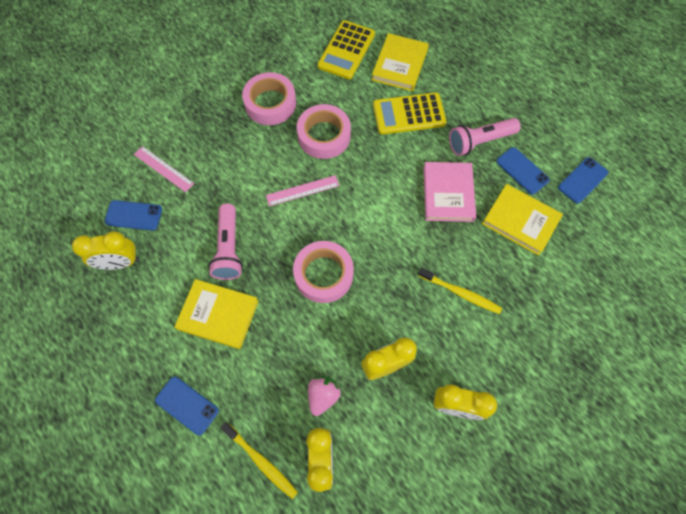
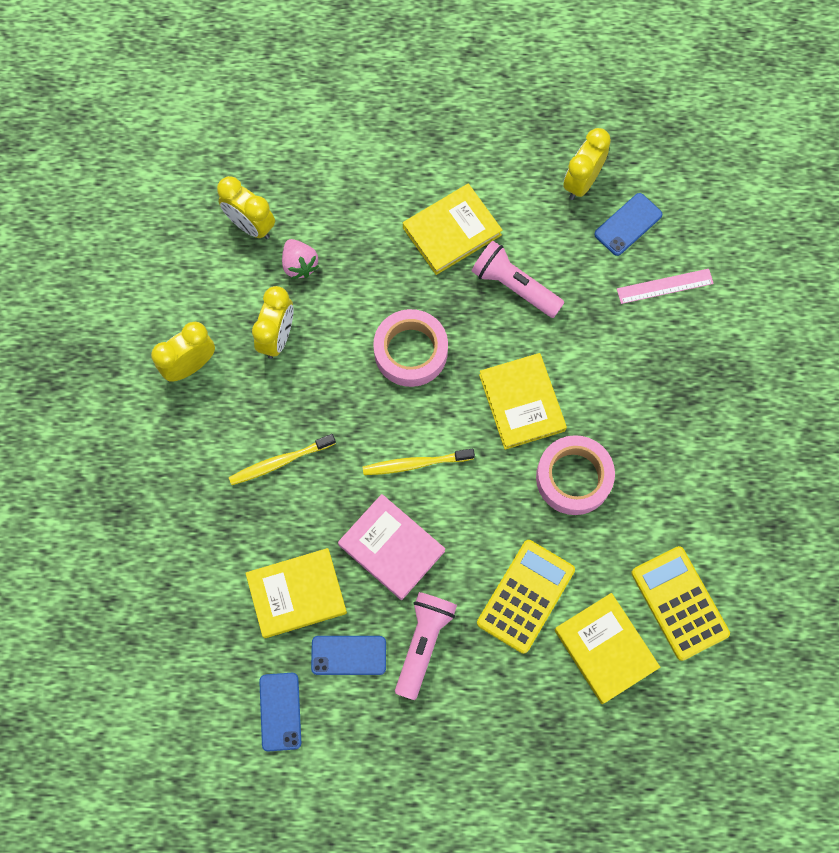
camera: 130 degrees right, 5 degrees up
blue phone [155,376,219,435] -> none
yellow toothbrush [221,422,298,499] -> yellow toothbrush moved to [363,449,475,475]
pink tape [242,72,296,125] -> none
pink ruler [266,175,339,206] -> yellow book [479,353,567,450]

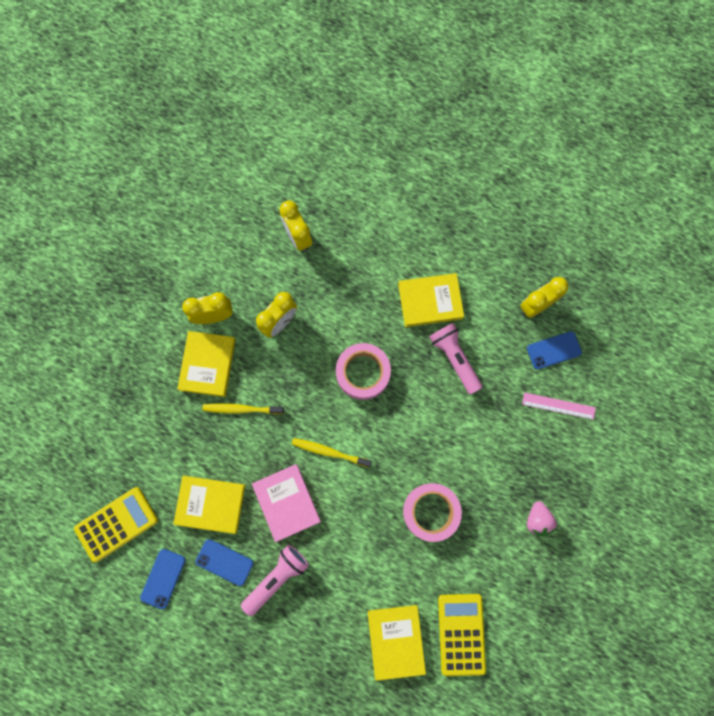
camera: 25 degrees right, 5 degrees up
pink strawberry [282,239,319,279] -> pink strawberry moved to [527,501,557,536]
yellow calculator [477,540,575,654] -> yellow calculator moved to [74,487,158,563]
yellow book [479,353,567,450] -> yellow book moved to [177,331,235,397]

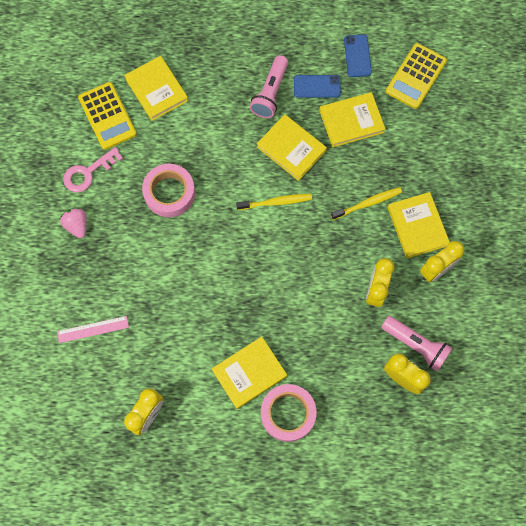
camera: 155 degrees right, 5 degrees down
pink book [252,464,321,542] -> yellow book [257,114,327,181]
pink tape [336,343,391,400] -> pink tape moved to [261,384,317,442]
pink flashlight [429,323,482,394] -> pink flashlight moved to [382,316,452,371]
blue phone [527,331,582,370] -> none
none -> pink key [63,147,123,192]

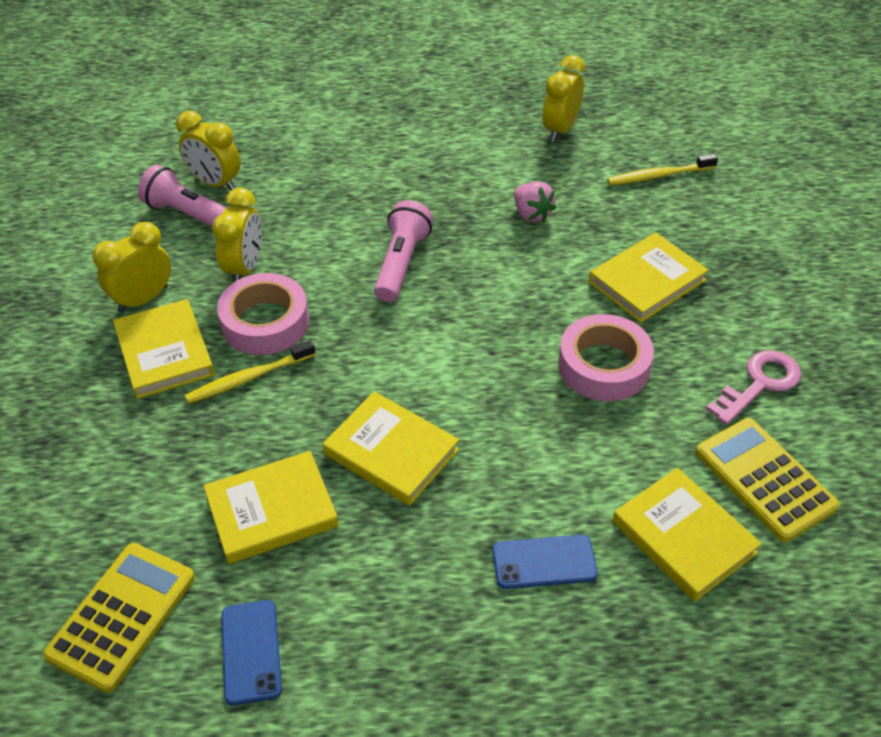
camera: 175 degrees right, 25 degrees down
pink ruler [57,316,129,343] -> none
pink strawberry [60,208,87,238] -> pink strawberry moved to [514,181,556,222]
yellow book [212,337,287,409] -> yellow book moved to [589,232,709,323]
yellow toothbrush [236,194,312,210] -> yellow toothbrush moved to [607,154,718,185]
pink flashlight [250,55,288,118] -> pink flashlight moved to [374,200,433,302]
pink tape [261,384,317,442] -> pink tape moved to [217,273,309,355]
blue phone [294,75,341,98] -> blue phone moved to [493,535,598,589]

